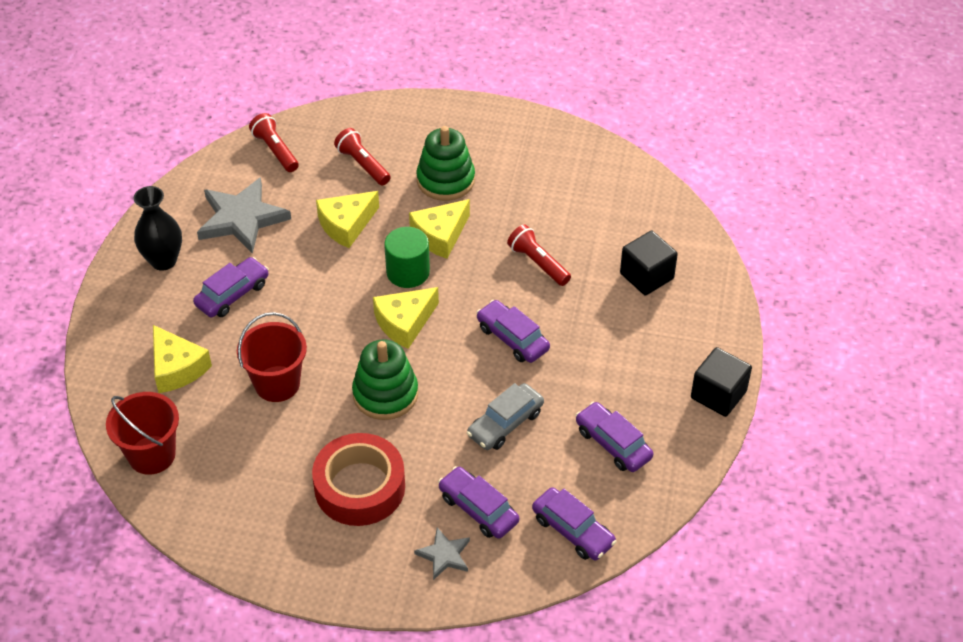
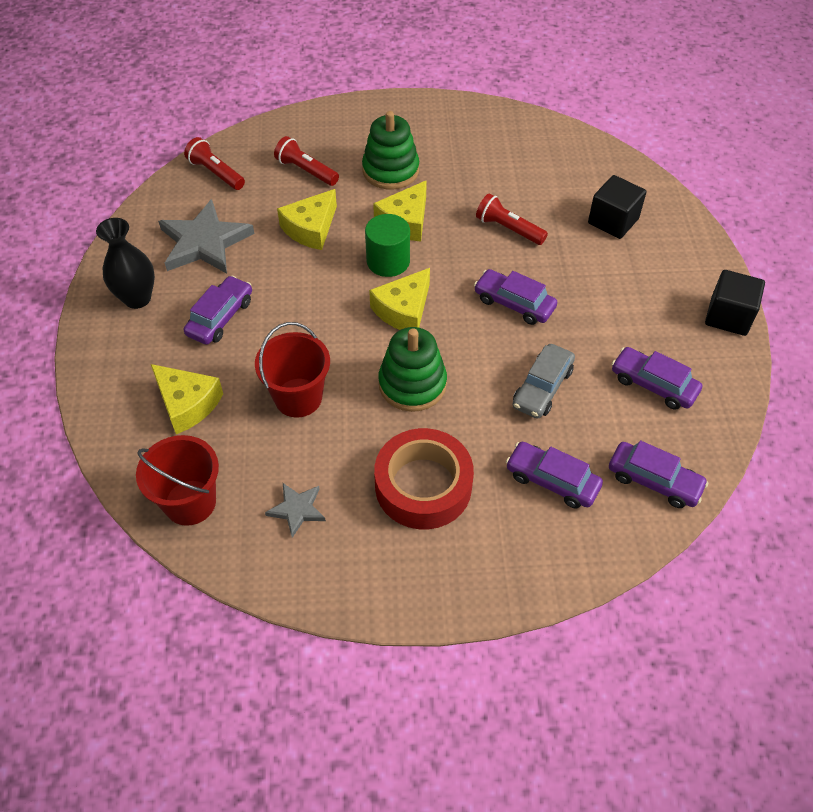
camera: 15 degrees left, 5 degrees up
grey star [414,528,470,580] -> grey star moved to [265,483,326,538]

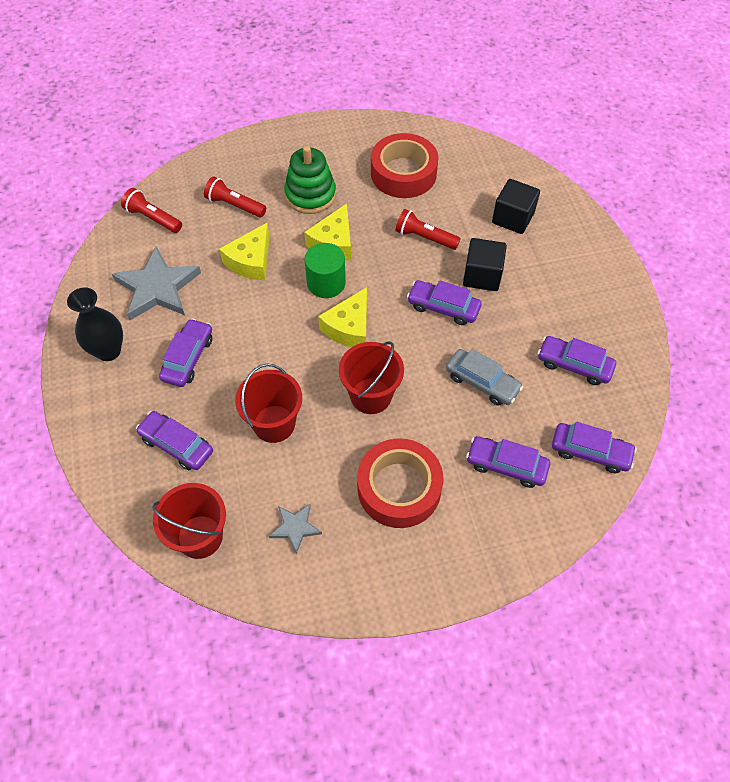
camera: 10 degrees left, 5 degrees up
yellow cheese [151,364,223,434] -> purple car [136,411,213,470]
green stacking toy [378,327,447,412] -> red bucket [339,341,404,414]
grey car [512,344,575,419] -> grey car turned 75 degrees counterclockwise [446,349,523,406]
black cube [705,270,765,336] -> black cube moved to [463,238,507,291]
none -> red tape [371,133,439,198]

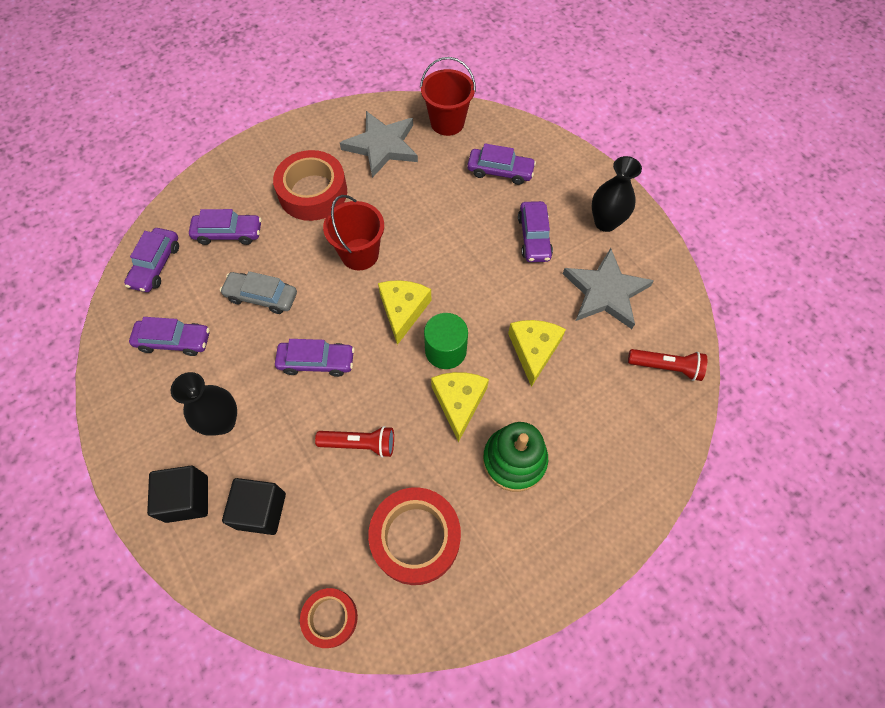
camera: 160 degrees right, 5 degrees up
red flashlight [204,176,266,217] -> none
red bucket [235,363,302,443] -> none
grey star [269,504,322,555] -> grey star [340,111,418,178], size x1.95
black cube [463,238,507,291] -> black cube moved to [147,466,208,523]
purple car [552,422,637,473] -> purple car turned 75 degrees counterclockwise [124,228,179,292]
none -> black vase [171,372,237,436]
none -> red tape [300,588,358,648]

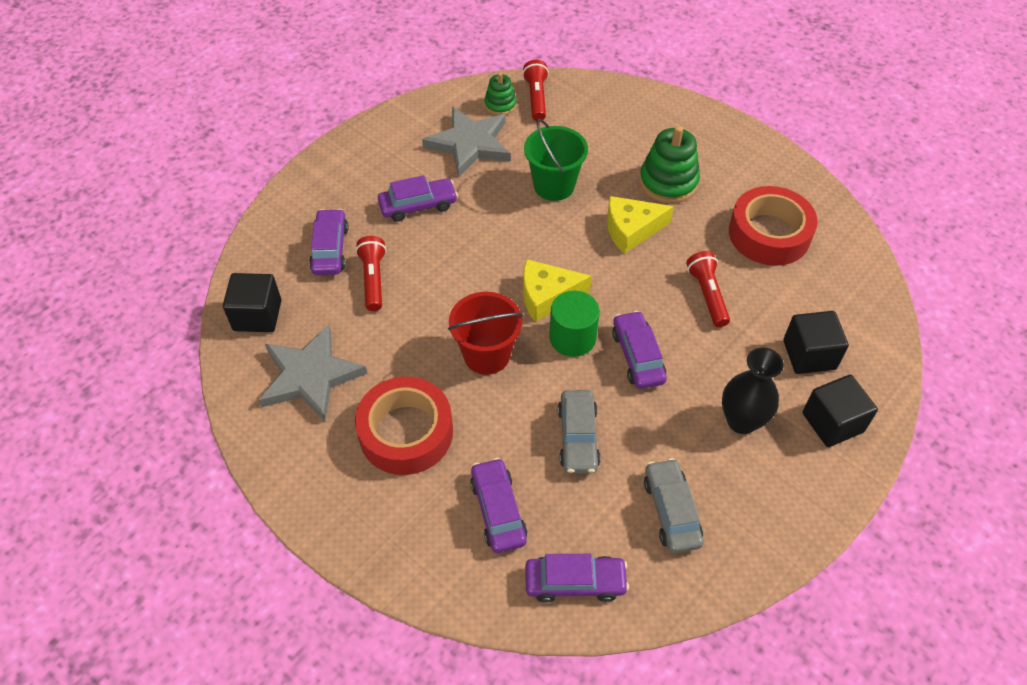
camera: 105 degrees left, 10 degrees down
purple car [129,317,210,356] -> grey car [644,458,703,553]
red tape [300,588,358,648] -> none
red bucket [420,57,476,136] -> black cube [223,273,281,332]
green cylinder [424,313,468,369] -> green cylinder moved to [549,291,600,357]
yellow cheese [508,320,566,387] -> green bucket [524,119,588,201]
black vase [592,156,642,232] -> none
none -> red flashlight [355,236,386,311]
none -> green stacking toy [484,72,517,115]

